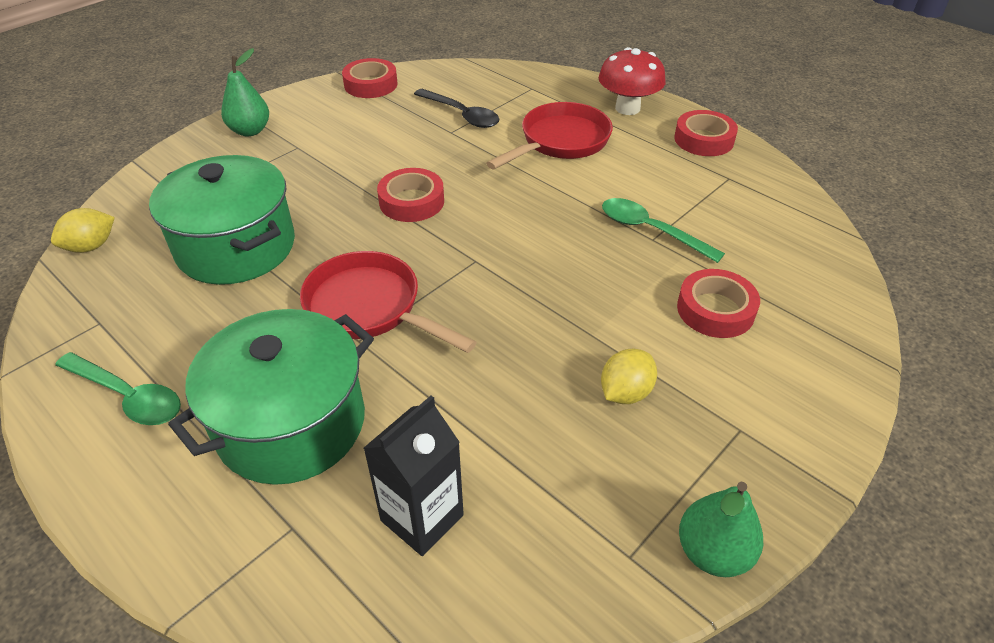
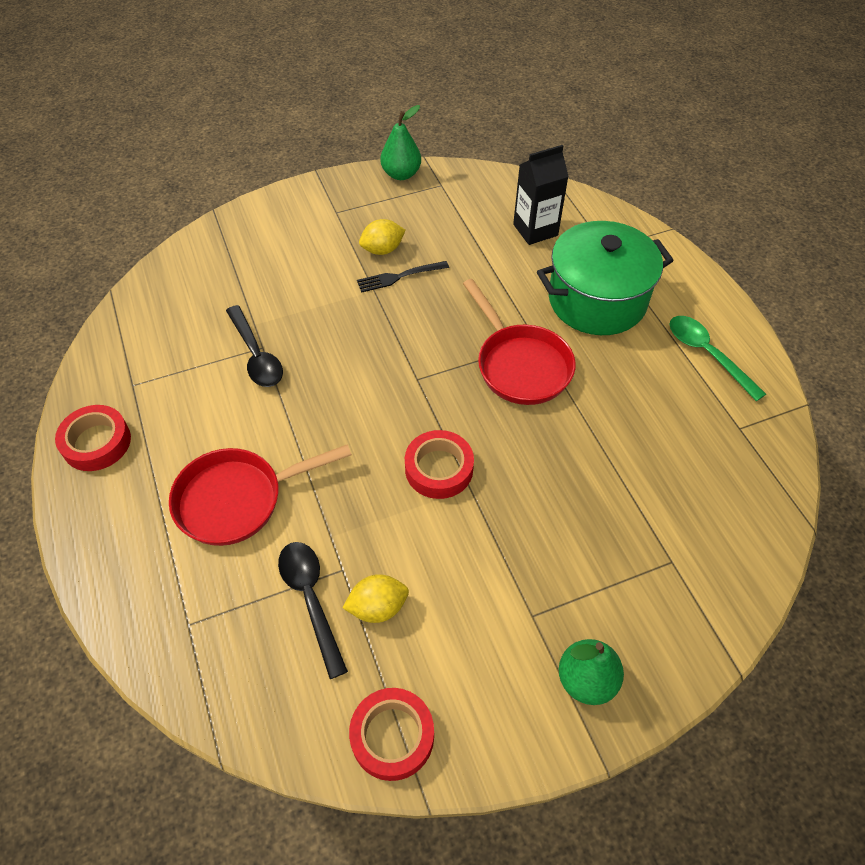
camera: 155 degrees left, 10 degrees up
yellow lemon [51,208,115,253] -> yellow lemon moved to [342,574,409,623]
green pot [149,155,295,285] -> none
red mushroom [599,47,666,115] -> none
green spoon [602,198,725,263] -> black spoon [226,305,283,387]
red tape [677,269,760,338] -> none
none -> black fork [357,261,449,293]

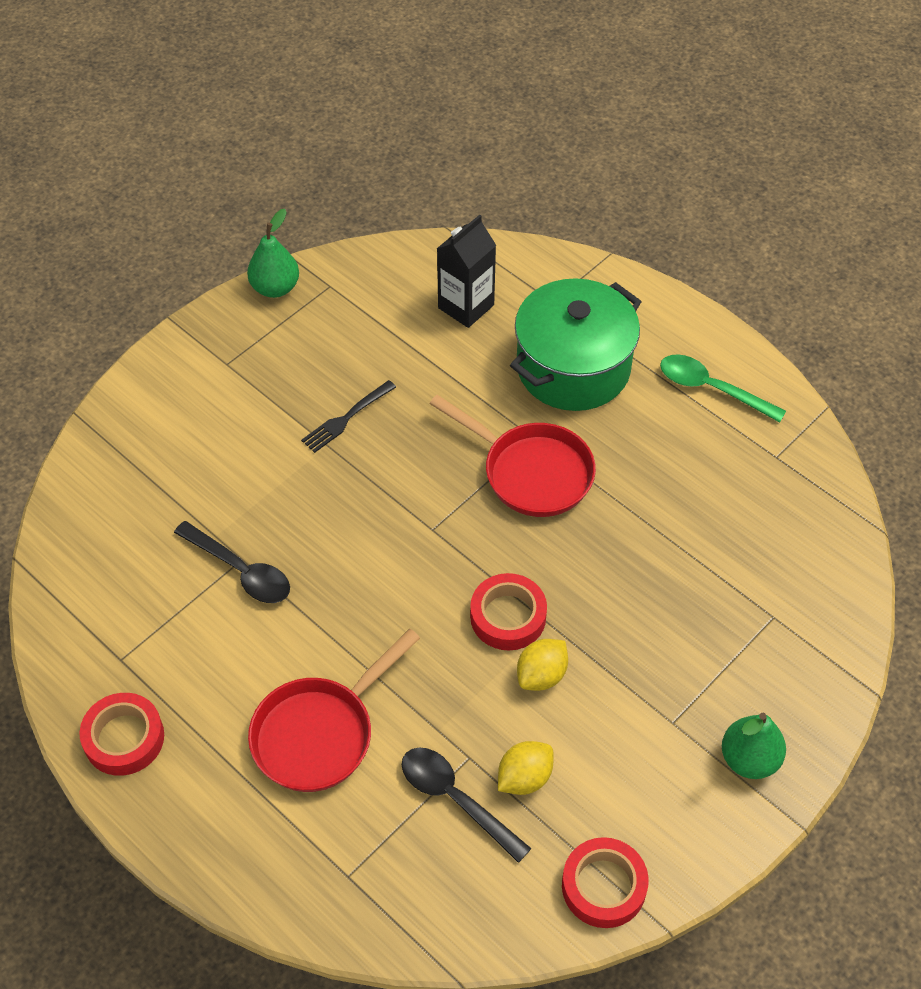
camera: 25 degrees left, 0 degrees up
yellow lemon [359,219,406,255] -> yellow lemon moved to [517,639,568,691]

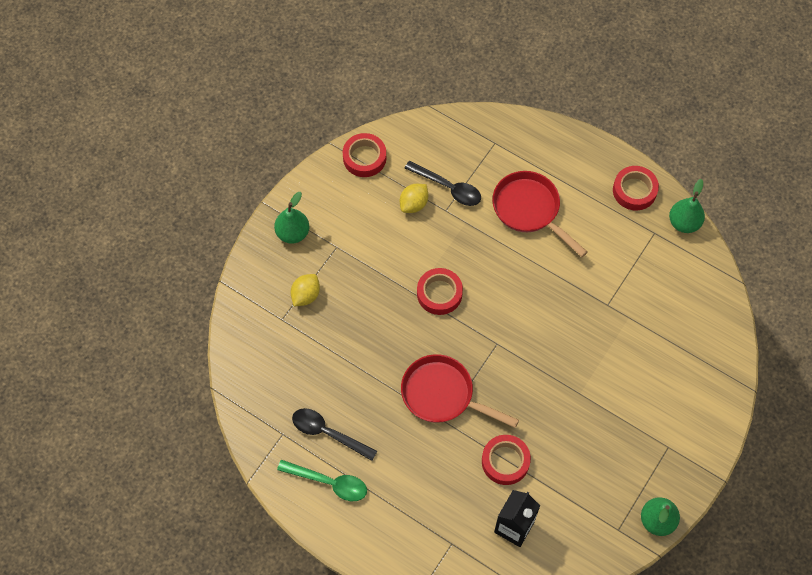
camera: 170 degrees right, 10 degrees up
black spoon [174,521,290,603] -> black spoon moved to [292,408,377,461]
red pan [248,629,420,792] -> red pan turned 75 degrees counterclockwise [492,171,588,257]
black fork [301,380,396,453] -> none
green pot [510,278,642,411] -> none
yellow lemon [517,639,568,691] -> yellow lemon moved to [291,274,320,306]
none -> red tape [482,435,531,485]
none -> green pear [669,179,705,233]

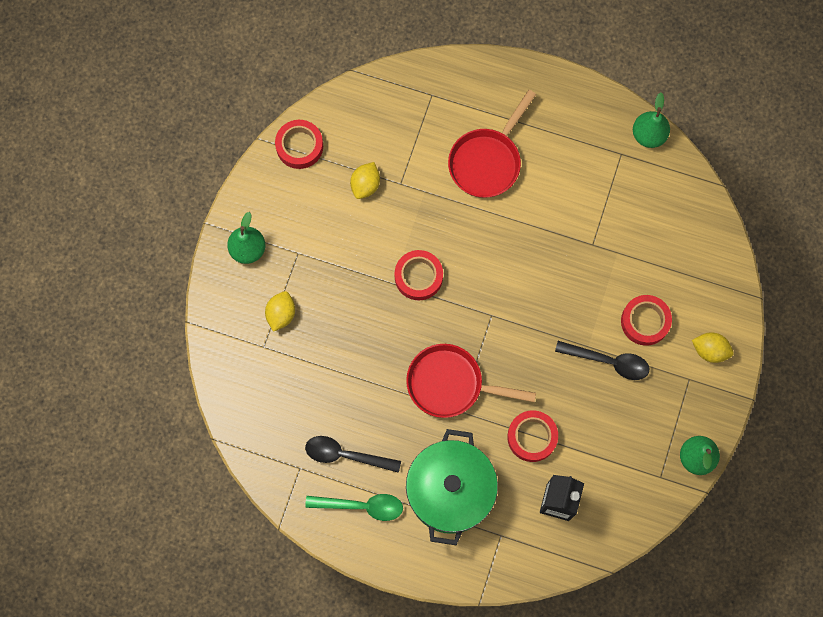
camera: 15 degrees left, 10 degrees up
black spoon [405,161,481,206] -> black spoon moved to [555,341,649,380]
red pan [492,171,588,257] -> red pan turned 90 degrees counterclockwise [448,90,536,198]
red tape [613,166,659,211] -> red tape moved to [621,295,672,346]
none -> green pot [406,429,498,545]
none -> yellow lemon [692,332,734,363]

